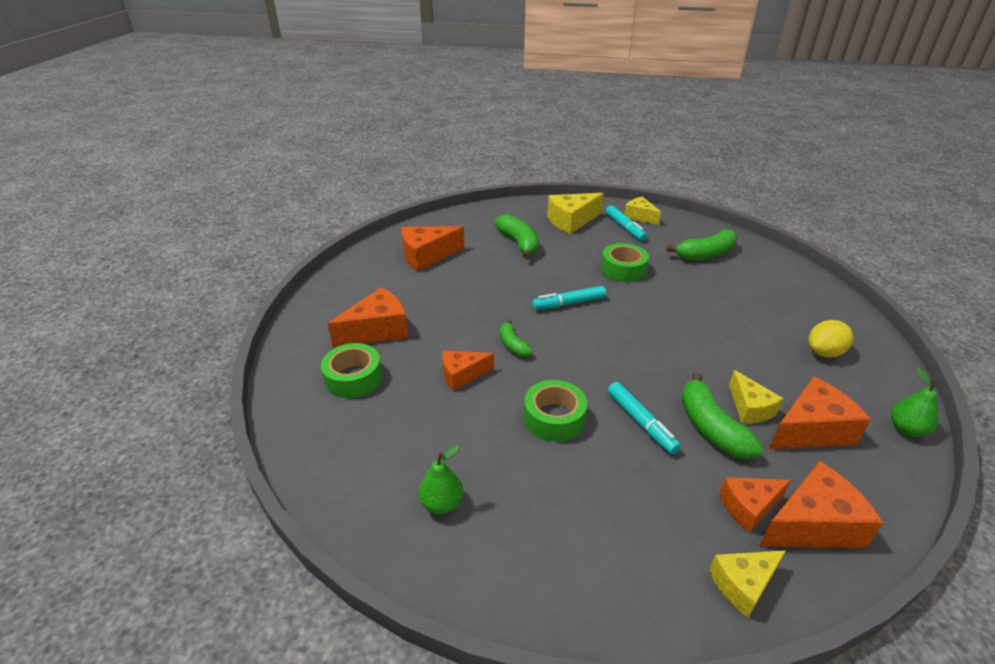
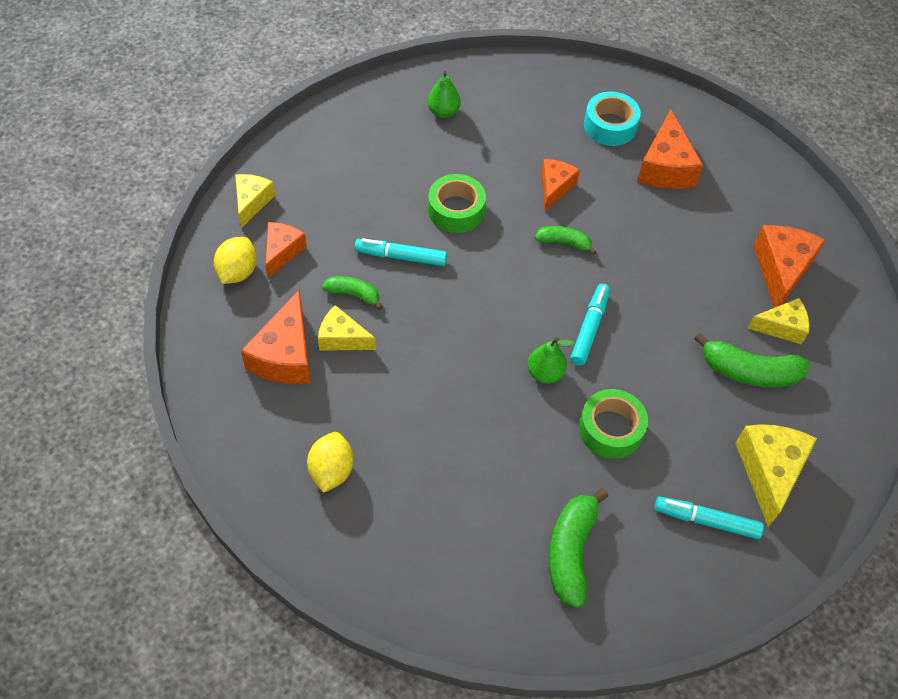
camera: 125 degrees right, 20 degrees up
green tape [321,343,382,398] -> turquoise tape [584,92,641,146]
yellow cheese [624,197,661,225] -> yellow cheese moved to [747,298,809,345]
green banana [681,372,763,459] -> green banana [322,276,383,310], size x0.59
orange cheese [759,461,883,548] -> yellow lemon [214,237,257,284]
green pear [891,367,938,437] -> green pear moved to [527,338,574,384]

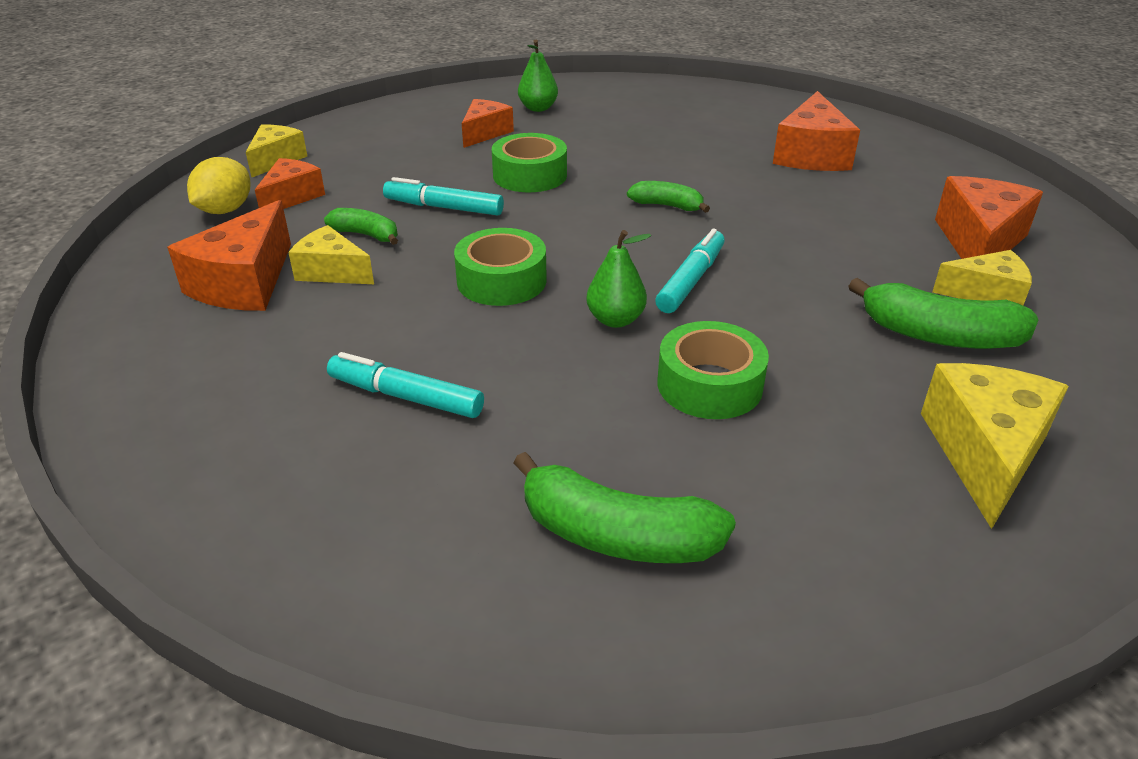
camera: 10 degrees right, 20 degrees down
yellow lemon [307,432,354,493] -> none
orange cheese [541,159,580,211] -> orange cheese moved to [462,99,514,148]
green banana [549,488,608,608] -> green banana turned 90 degrees counterclockwise [513,452,736,563]
turquoise tape [584,92,641,146] -> none
turquoise marker [655,496,764,539] -> turquoise marker moved to [327,352,484,418]
none -> green tape [454,228,547,306]

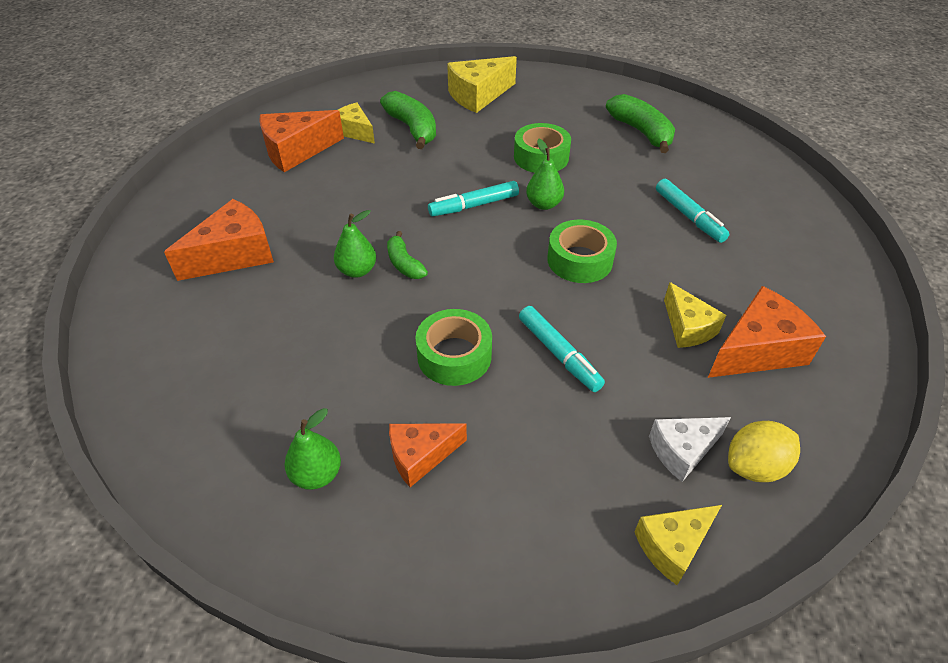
camera: 140 degrees left, 10 degrees up
orange cheese [255,158,325,209] -> white cheese [649,417,731,482]
green banana [324,208,398,245] -> none
none -> green pear [334,210,376,278]

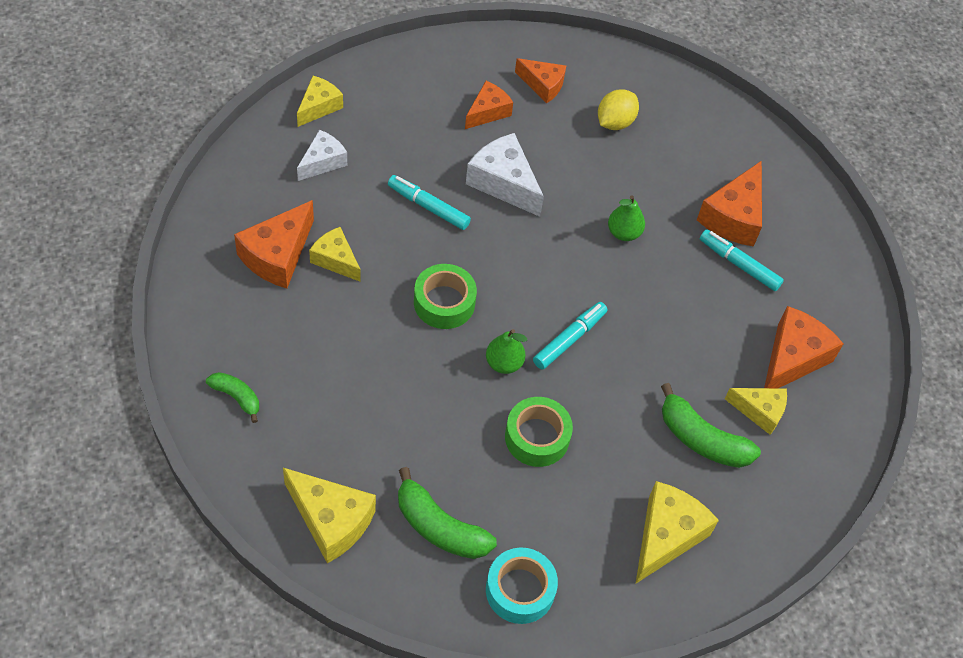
camera: 150 degrees right, 10 degrees up
green pear [284,408,341,490] -> orange cheese [515,58,566,103]
green banana [387,231,428,279] -> green banana moved to [206,372,259,423]
green tape [415,309,492,386] -> white cheese [466,133,544,217]
turquoise marker [656,179,729,243] -> turquoise marker moved to [700,229,784,291]
yellow lemon [728,421,800,482] -> yellow lemon moved to [598,89,639,130]
none -> yellow cheese [283,468,376,563]
none -> turquoise tape [486,547,558,624]

